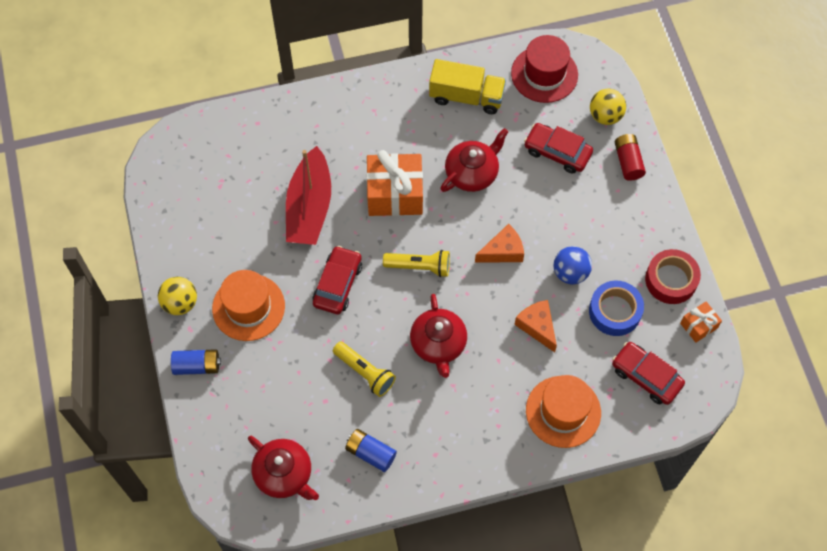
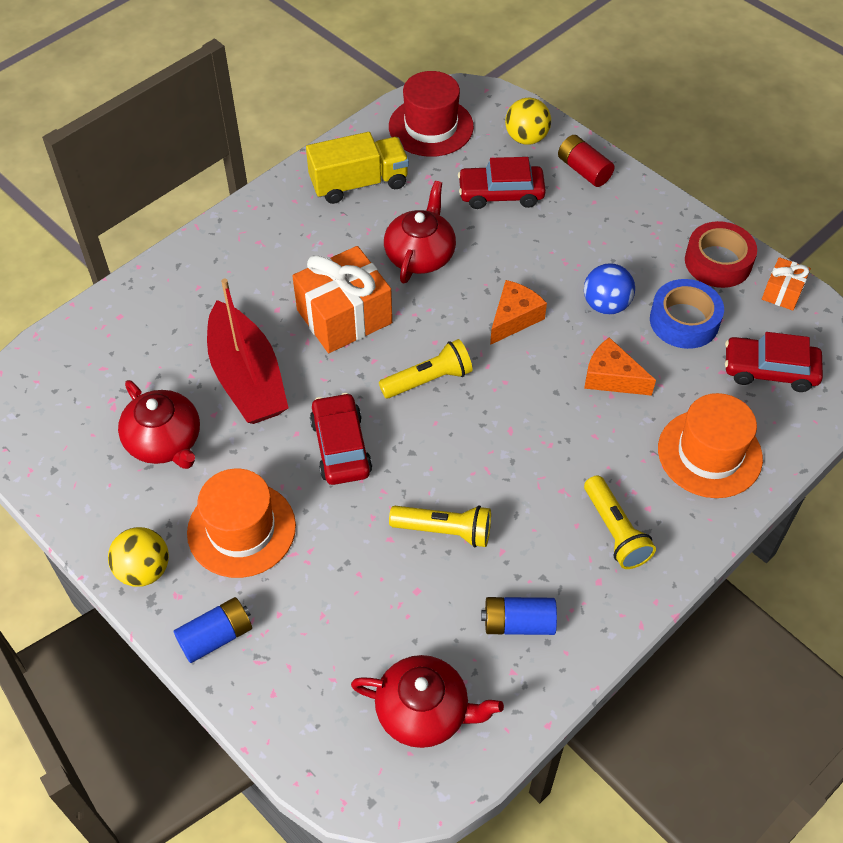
camera: 30 degrees left, 10 degrees down
red teapot [410,294,467,378] -> red teapot moved to [118,380,200,469]
none -> yellow flashlight [584,475,656,569]

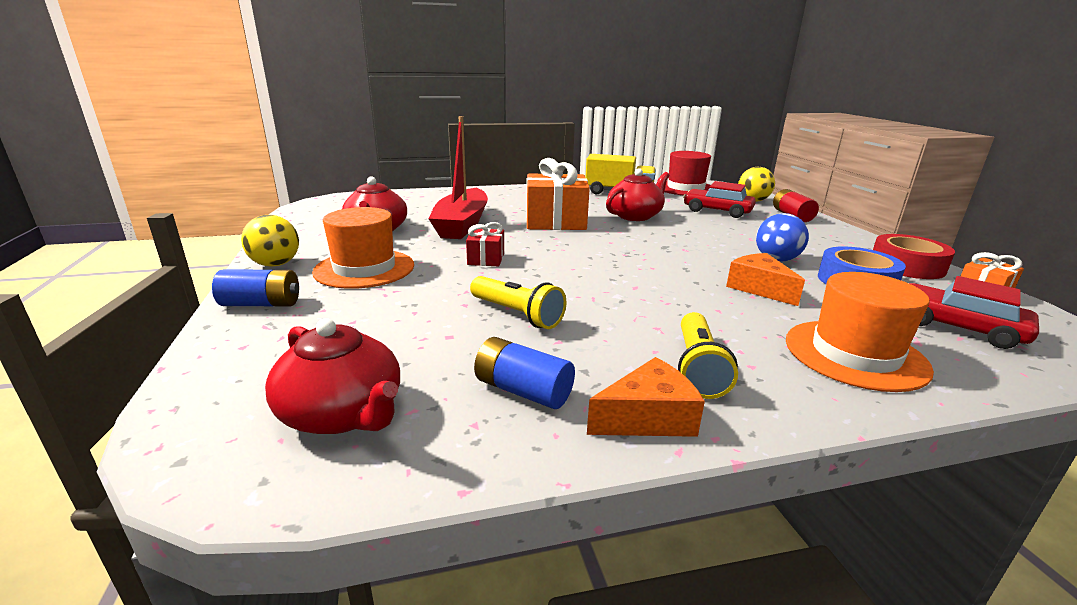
camera: 30 degrees right, 30 degrees down
red car [310,393,372,485] -> red gift [466,222,504,266]
yellow flashlight [379,339,473,399] -> none
orange cheese [490,280,547,345] -> orange cheese moved to [587,357,705,437]

